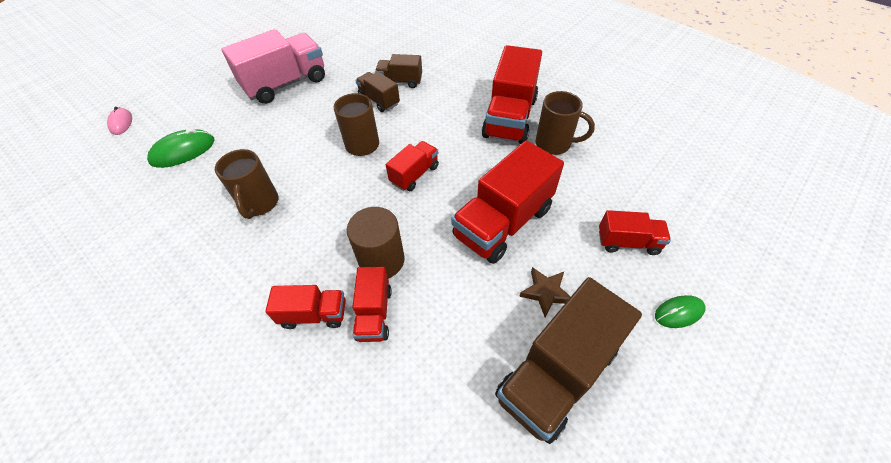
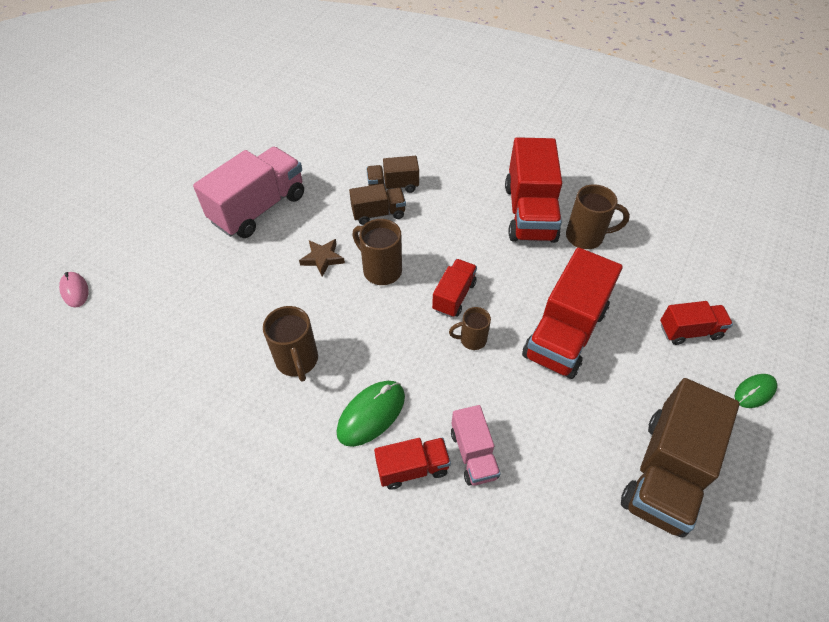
camera: 15 degrees left, 0 degrees up
green mouse [147,128,215,168] -> green mouse moved to [336,381,405,447]
brown cylinder [347,207,405,278] -> none
red truck [352,267,392,342] -> pink truck [451,405,501,486]
brown truck [355,72,400,112] -> brown truck turned 135 degrees clockwise [349,184,406,225]
brown star [519,267,571,317] -> brown star moved to [299,239,345,277]
none -> brown mug [449,307,491,350]

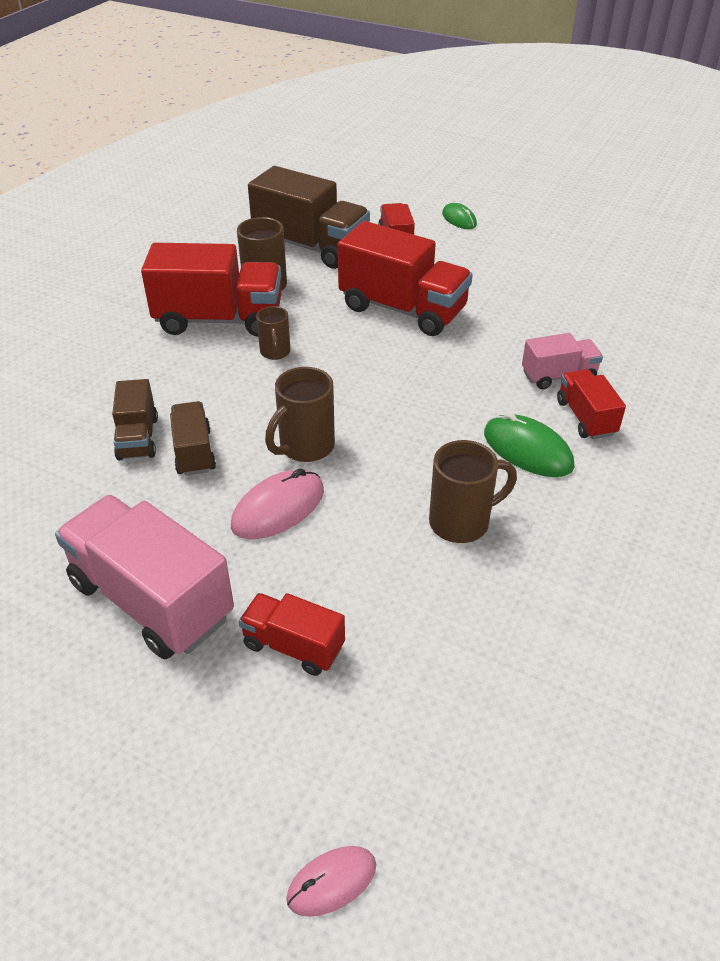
camera: 90 degrees left, 10 degrees down
brown star [299,239,345,277] -> pink mouse [231,468,324,540]
red truck [432,259,477,317] -> red truck moved to [239,593,345,676]
brown mug [449,307,491,350] -> brown mug moved to [256,306,290,360]
brown truck [621,378,740,537] -> brown truck moved to [248,166,370,269]

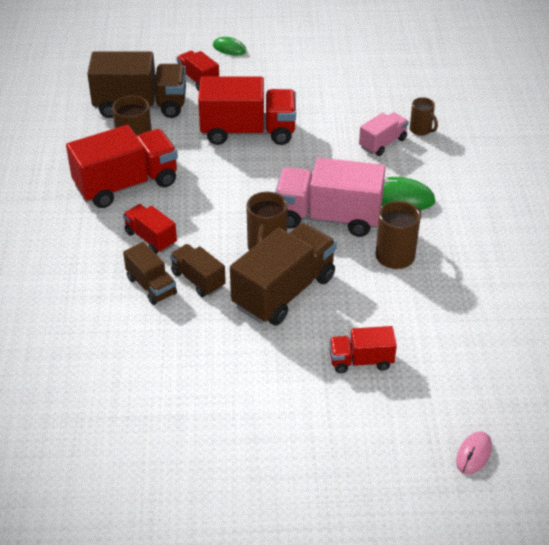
camera: 30 degrees left, 0 degrees up
pink truck [55,495,234,659] -> pink truck moved to [275,158,386,237]
pink mouse [231,468,324,540] -> brown truck [230,223,337,326]
brown mug [256,306,290,360] -> brown mug moved to [410,97,438,136]
red truck [557,369,626,439] -> red truck moved to [123,204,177,254]

